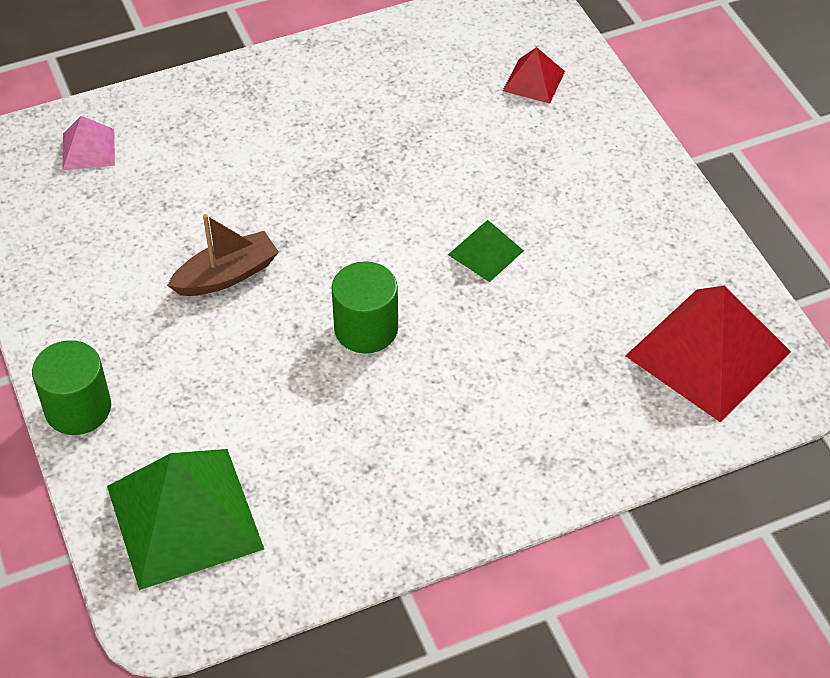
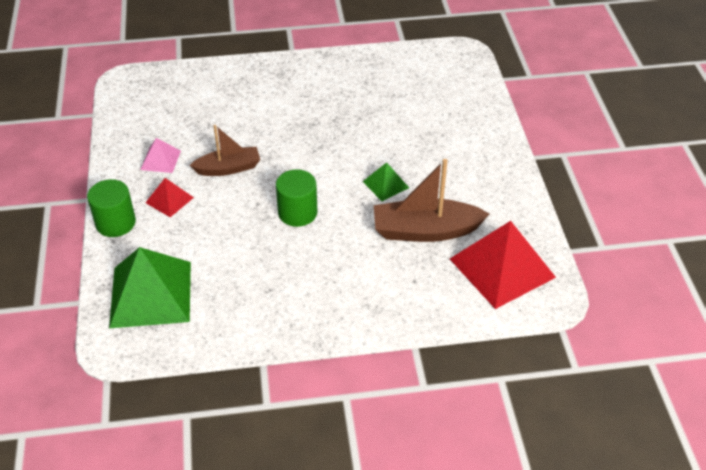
camera: 15 degrees right, 5 degrees down
pink pyramid [63,116,115,170] -> pink pyramid moved to [140,138,181,173]
red pyramid [503,47,565,104] -> red pyramid moved to [145,178,194,217]
none -> brown boat [374,159,489,242]

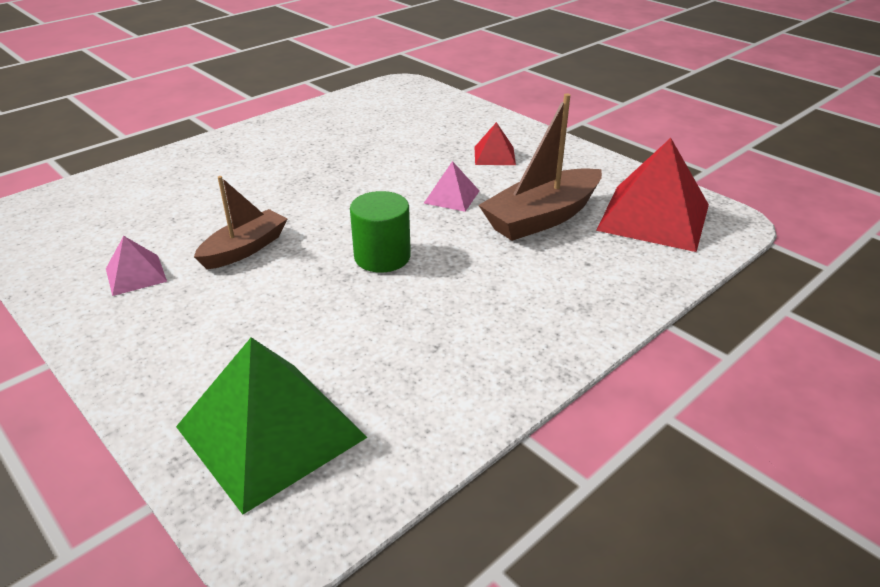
camera: 35 degrees left, 10 degrees down
green cylinder [87,179,136,237] -> none
red pyramid [145,178,194,217] -> red pyramid moved to [474,122,516,165]
green pyramid [363,162,409,201] -> pink pyramid [424,161,479,212]

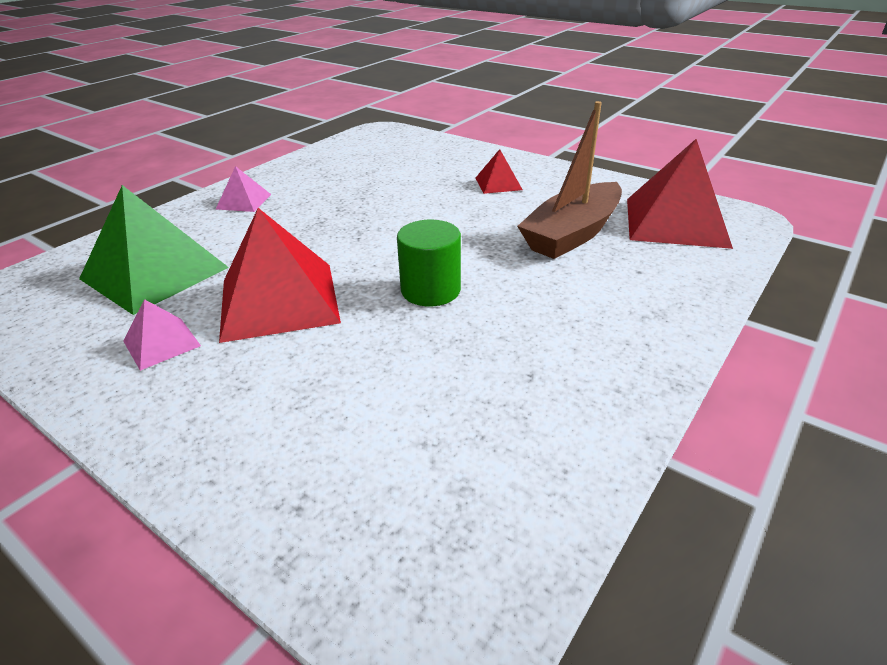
camera: 10 degrees left, 0 degrees up
green pyramid [176,337,368,514] -> green pyramid moved to [79,185,229,315]
brown boat [194,176,288,269] -> red pyramid [219,208,341,343]
pink pyramid [424,161,479,212] -> pink pyramid moved to [216,166,271,212]

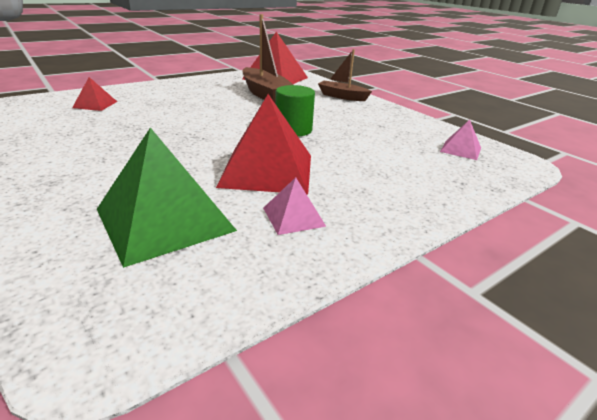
camera: 75 degrees left, 5 degrees down
pink pyramid [216,166,271,212] -> pink pyramid moved to [440,120,481,160]
red pyramid [475,149,523,194] -> red pyramid moved to [72,77,117,111]
none -> brown boat [318,49,372,101]

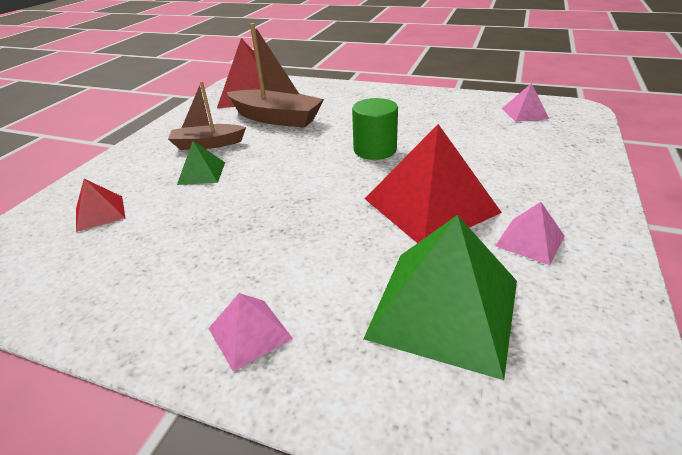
camera: 30 degrees left, 5 degrees up
brown boat [318,49,372,101] -> brown boat moved to [168,81,246,150]
none -> green pyramid [177,141,225,185]
none -> pink pyramid [208,293,293,372]

